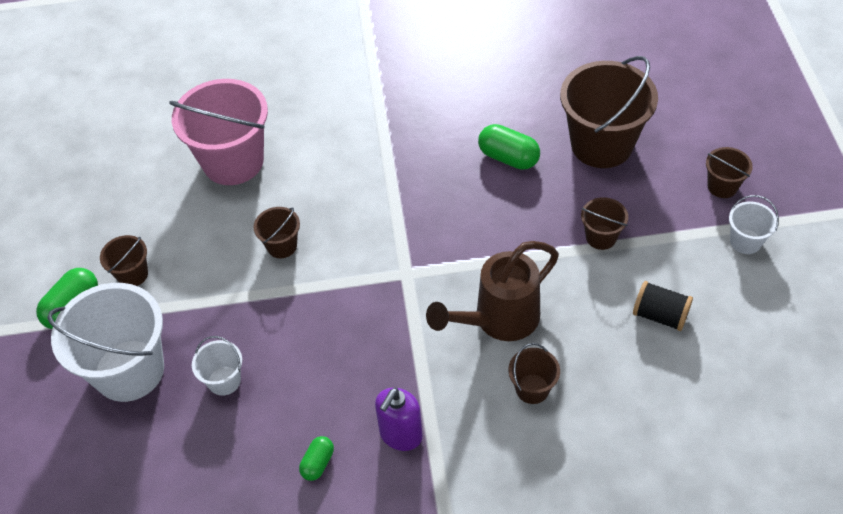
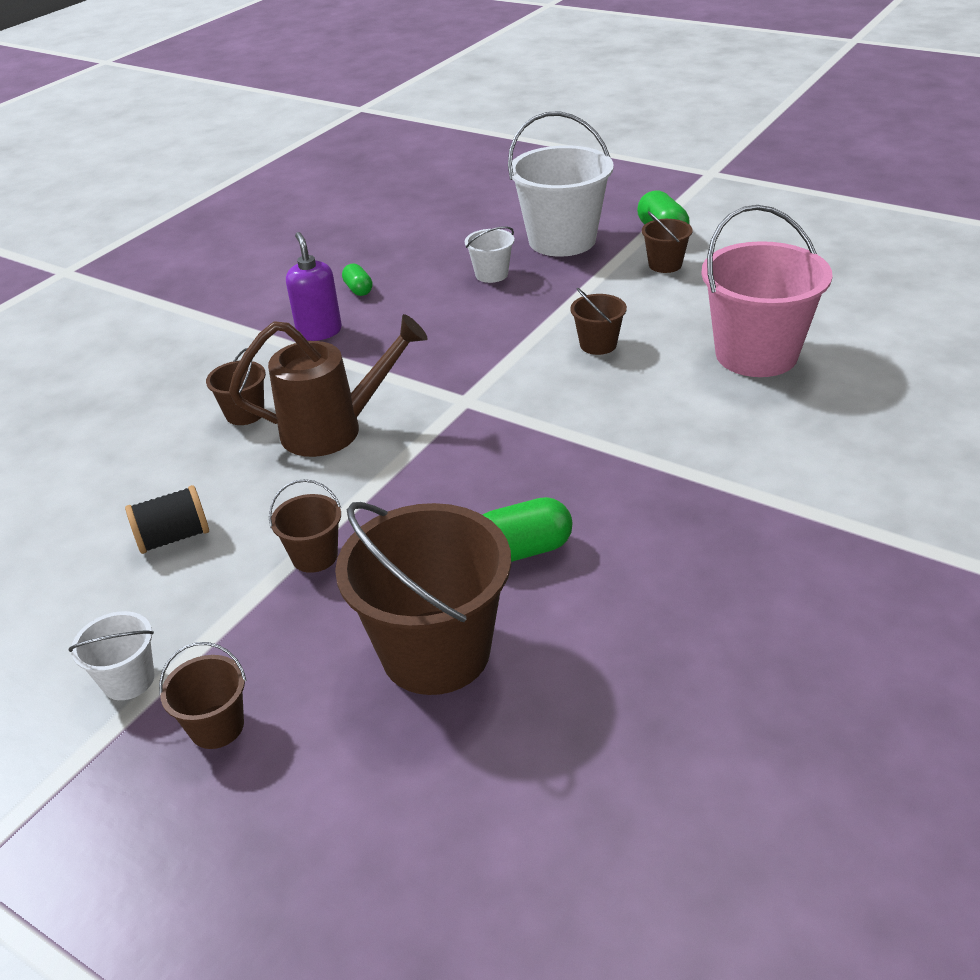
camera: 130 degrees right, 15 degrees down
brown watering can [426,241,559,341] -> brown watering can turned 75 degrees clockwise [229,314,428,457]

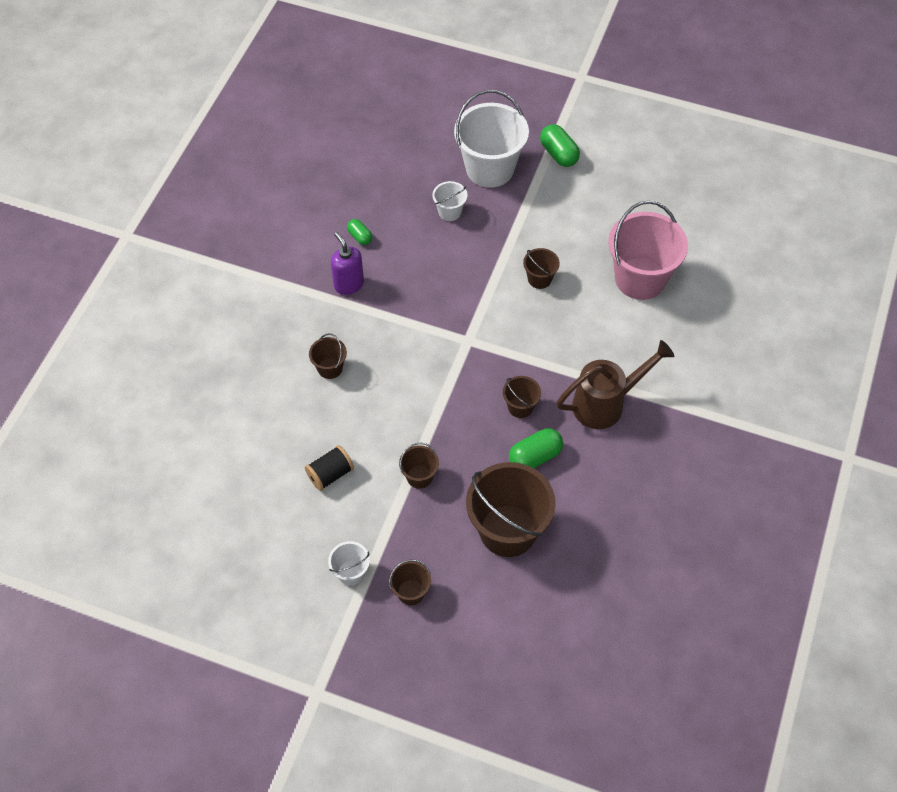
camera: 15 degrees left, 20 degrees up
brown watering can [229,314,428,457] -> brown watering can moved to [557,340,674,429]
brown bucket [642,211,692,273] -> brown bucket moved to [503,376,541,418]

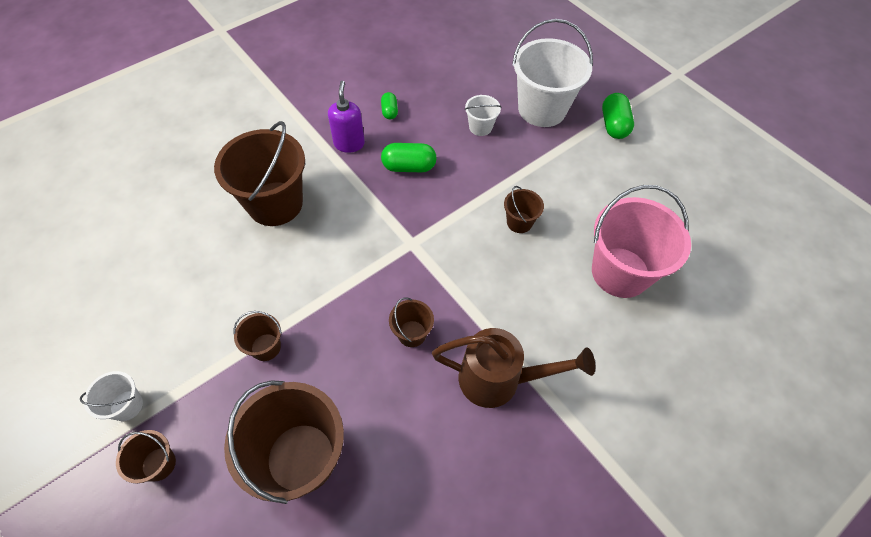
camera: 30 degrees right, 0 degrees up
black spool [305,445,354,491] -> none
brown bucket [309,333,347,379] -> brown bucket [214,121,305,226], size x2.14
green capsule [509,428,563,468] -> green capsule moved to [381,143,437,172]

